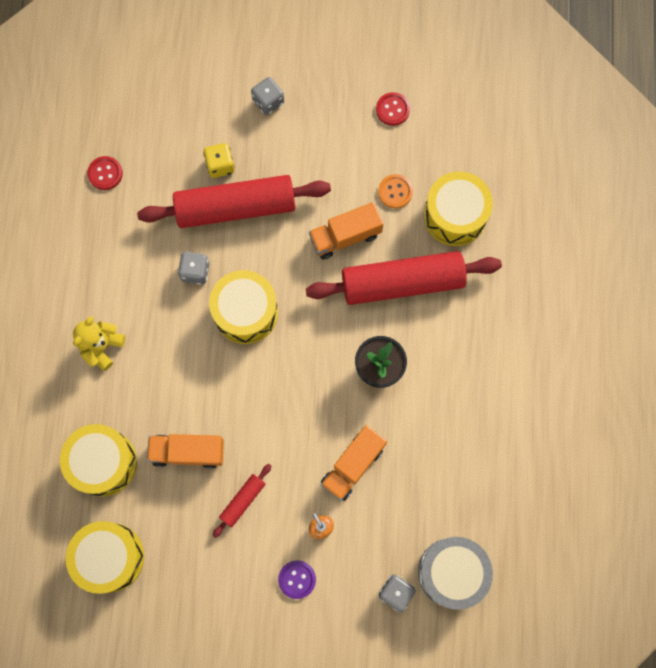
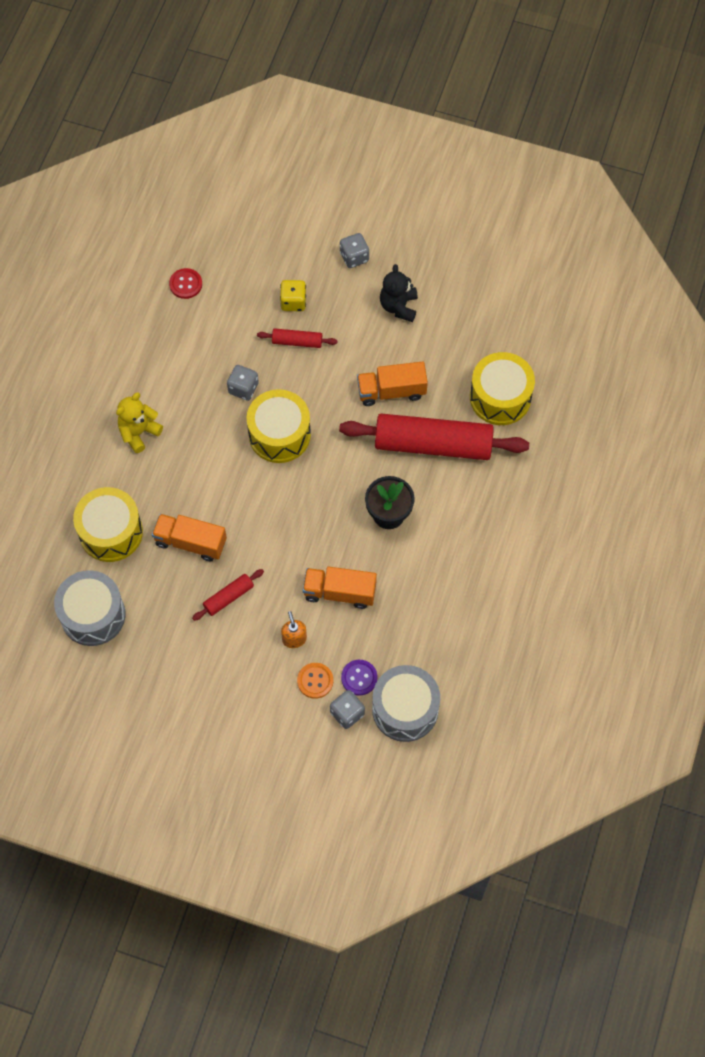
camera: 15 degrees right, 10 degrees down
yellow drum [66,521,144,594] -> grey drum [54,570,125,646]
red rolling pin [137,175,331,228] -> red rolling pin [257,328,338,348], size x0.44
purple button [278,560,316,599] -> purple button moved to [341,660,377,696]
orange truck [321,425,387,501] -> orange truck turned 45 degrees clockwise [303,567,377,609]
red button [376,92,410,126] -> none
orange button [378,174,413,208] -> orange button moved to [297,663,333,699]
none -> black teddy bear [380,264,418,322]

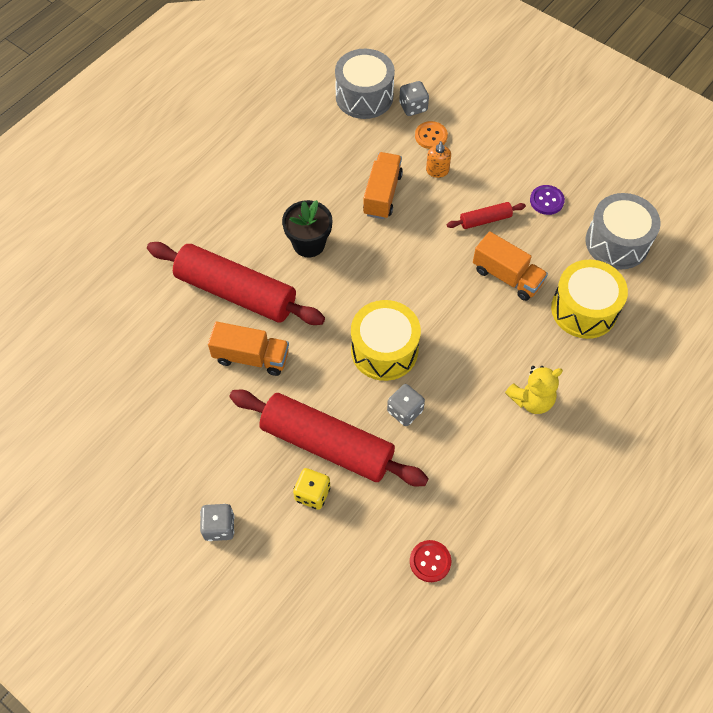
camera: 160 degrees left, 5 degrees down
red rolling pin [257,328,338,348] -> red rolling pin [229,390,429,486], size x2.28
orange truck [303,567,377,609] -> orange truck turned 105 degrees counterclockwise [363,152,403,219]
purple button [341,660,377,696] -> purple button moved to [530,185,565,215]
black teddy bear [380,264,418,322] -> none
yellow drum [470,352,535,425] -> none

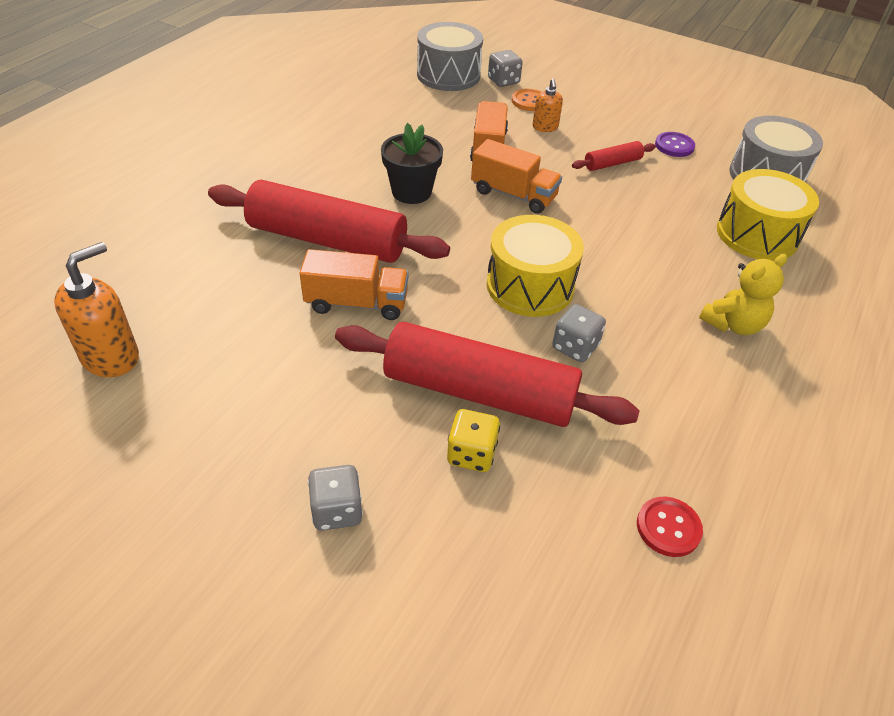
camera: 10 degrees left, 15 degrees down
orange truck [473,231,548,301] -> orange truck moved to [471,139,562,214]
none -> orange soap dispenser [54,242,139,377]

